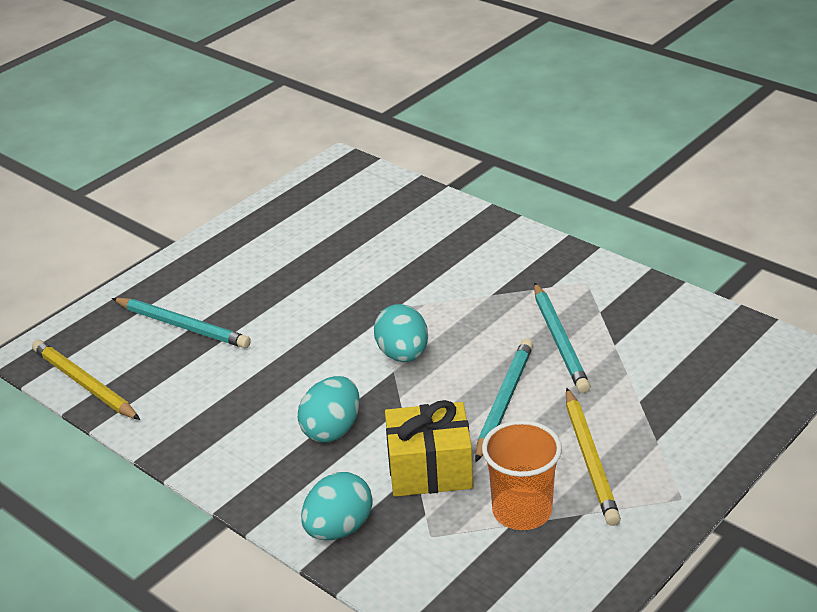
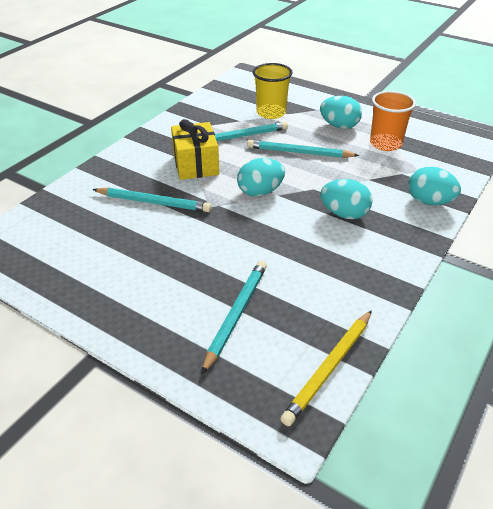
camera: 100 degrees left, 5 degrees up
yellow gift [385,400,473,497] -> yellow gift moved to [171,119,219,180]
yellow pencil [566,388,621,526] -> turquoise egg [320,96,362,129]
none -> turquoise pencil [92,188,212,212]
none -> yellow cup [253,63,292,119]

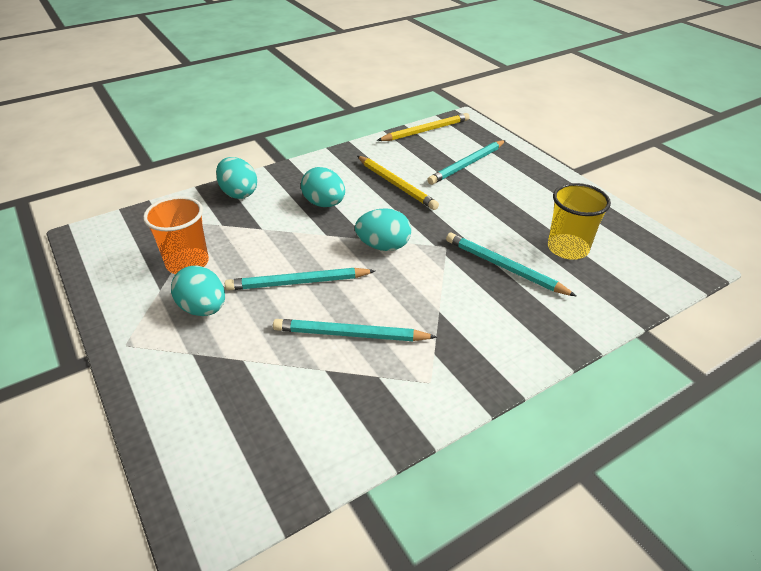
camera: 155 degrees left, 0 degrees up
yellow gift [171,119,219,180] -> none
turquoise pencil [247,139,359,158] -> turquoise pencil turned 135 degrees clockwise [225,268,375,291]
yellow cup [253,63,292,119] -> yellow cup moved to [548,183,611,260]
none -> yellow pencil [357,156,439,210]

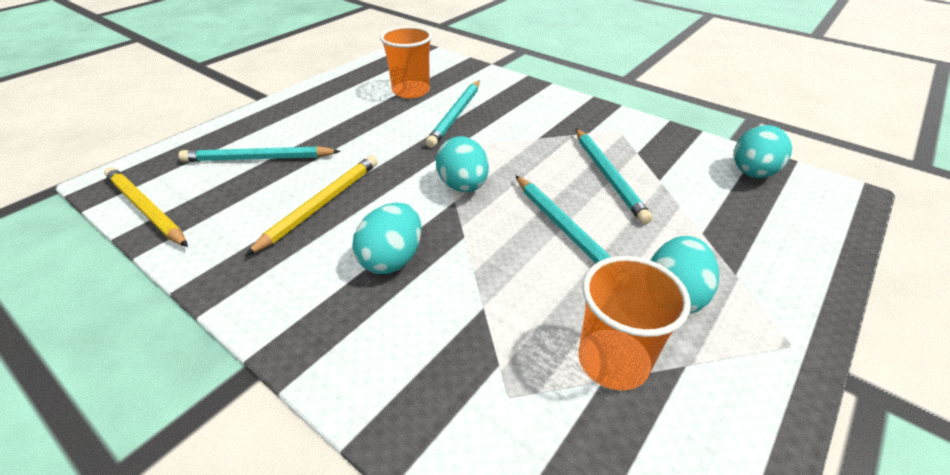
camera: 110 degrees left, 0 degrees up
turquoise egg [216,157,257,199] -> turquoise egg moved to [734,125,792,178]
turquoise pencil [427,140,506,185] -> turquoise pencil turned 150 degrees clockwise [179,146,341,162]
yellow cup [548,183,611,260] -> orange cup [380,26,432,99]

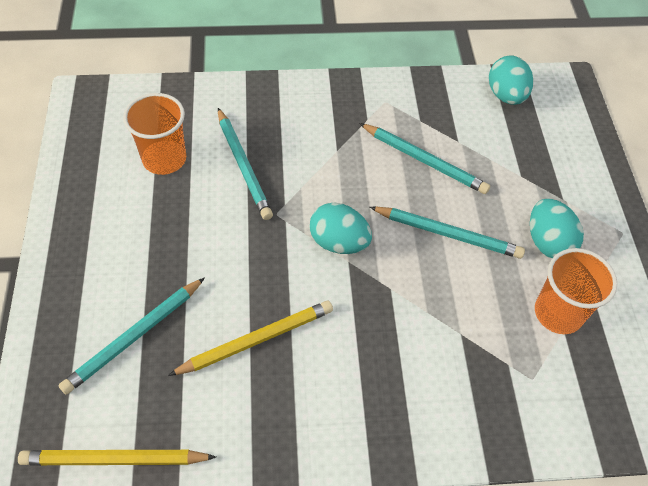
camera: 45 degrees left, 15 degrees up
yellow pencil [245,155,378,256] -> yellow pencil turned 75 degrees clockwise [168,301,333,376]
turquoise egg [353,203,421,274] -> none

